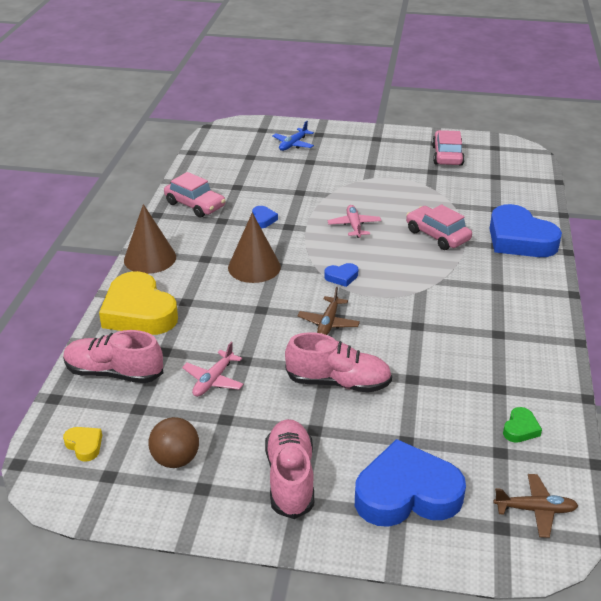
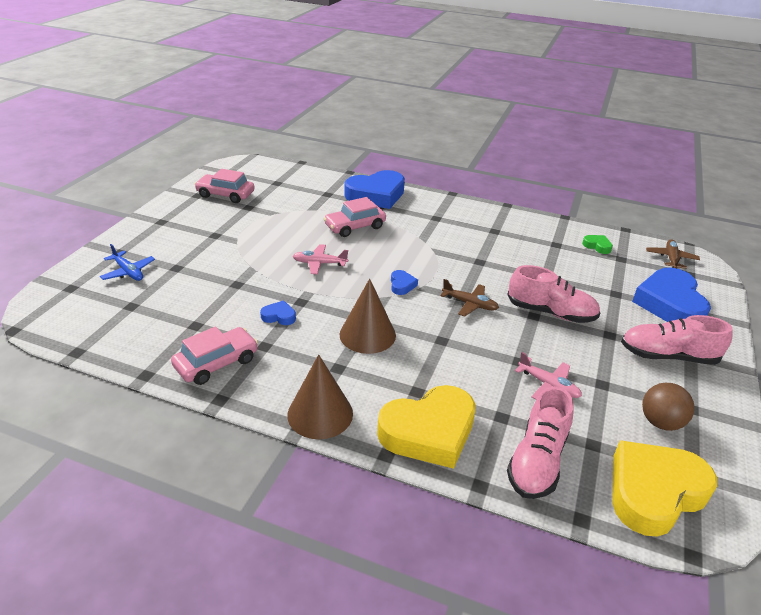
camera: 80 degrees left, 0 degrees up
yellow heart [63,427,102,462] -> yellow heart [612,440,717,537], size x2.38
pink shoe [285,332,392,393] -> pink shoe turned 90 degrees clockwise [507,265,600,323]

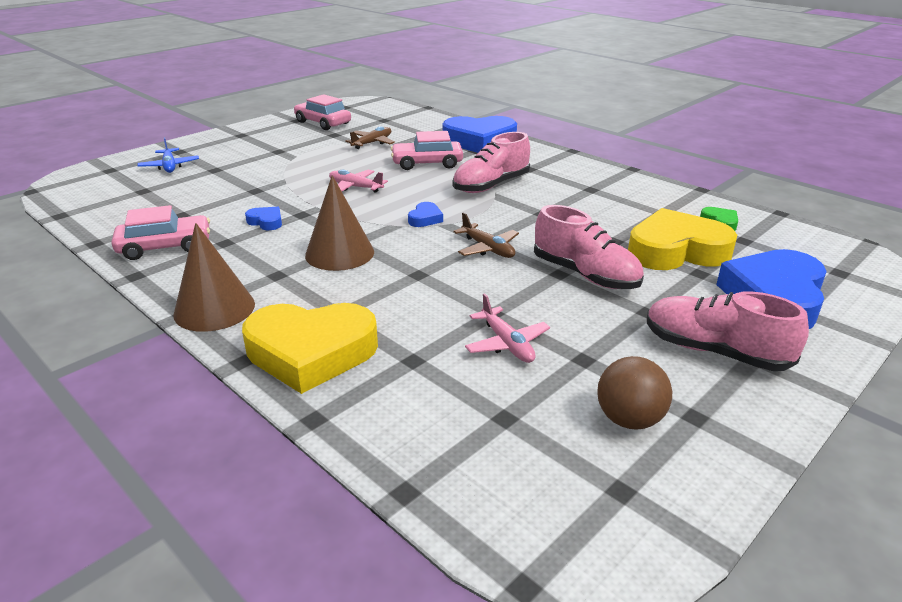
camera: 25 degrees right, 5 degrees down
pink shoe [507,386,574,499] -> pink shoe moved to [453,132,530,193]
yellow heart [612,440,717,537] -> yellow heart moved to [628,208,737,270]
brown plane [646,239,700,269] -> brown plane moved to [345,126,395,149]

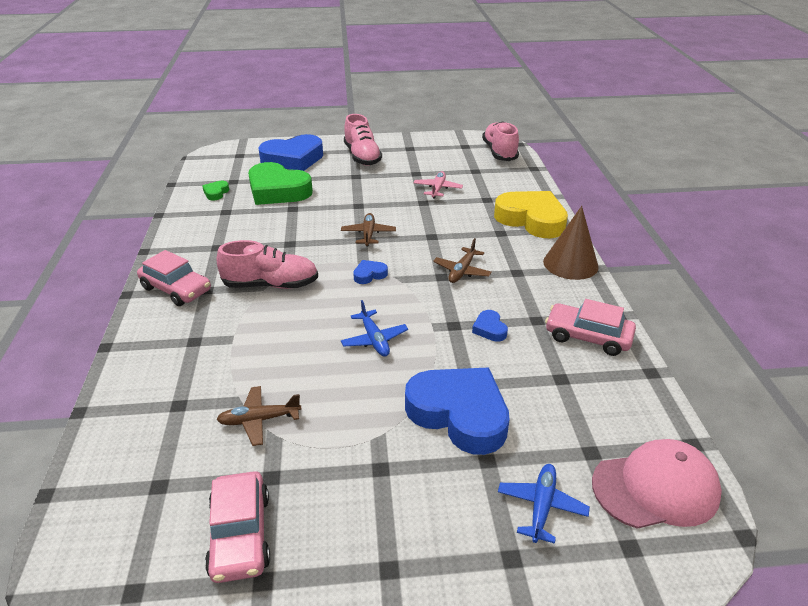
camera: 140 degrees left, 5 degrees up
brown cone [305,175,374,271] -> brown plane [433,238,492,283]
pink plane [329,170,388,192] -> blue plane [341,300,408,357]
pink car [391,131,463,170] -> pink car moved to [137,250,211,306]
blue heart [442,116,517,153] -> blue heart moved to [405,368,510,455]
pink shoe [534,205,644,289] -> pink shoe moved to [482,121,519,161]
brown ball [597,356,672,430] -> none
yellow heart [628,208,737,270] -> green heart [248,162,313,205]
none -> pink cap [592,439,722,529]

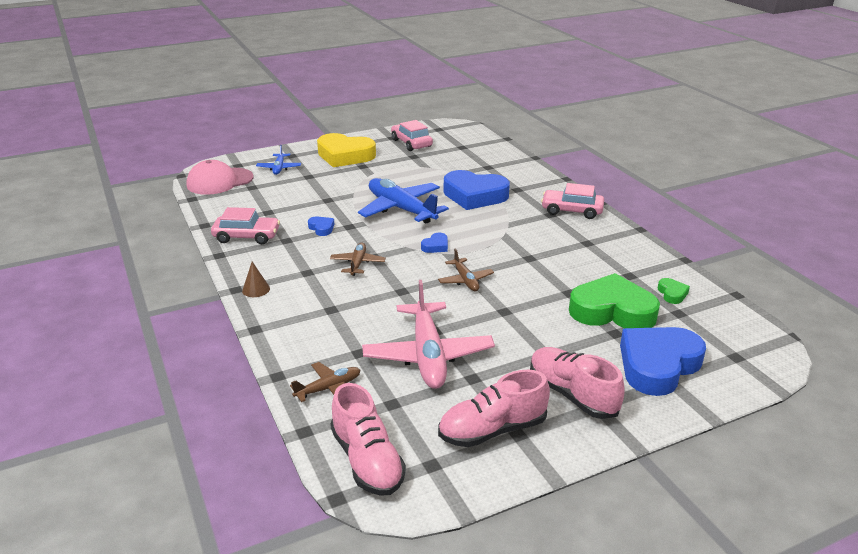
camera: 160 degrees right, 5 degrees down
brown plane [216,386,301,446] -> brown plane moved to [290,362,360,402]
pink shoe [217,240,318,289] -> pink shoe moved to [438,370,550,447]
blue plane [341,300,408,357] -> blue plane [358,178,449,224], size x1.97
blue heart [405,368,510,455] -> blue heart moved to [444,170,510,210]
pink plane [414,171,463,199] -> pink plane [362,280,495,389], size x1.97
yellow heart [494,191,568,238] -> yellow heart moved to [317,133,376,167]
brown cone [543,206,599,280] -> brown cone [242,262,270,297], size x0.51

